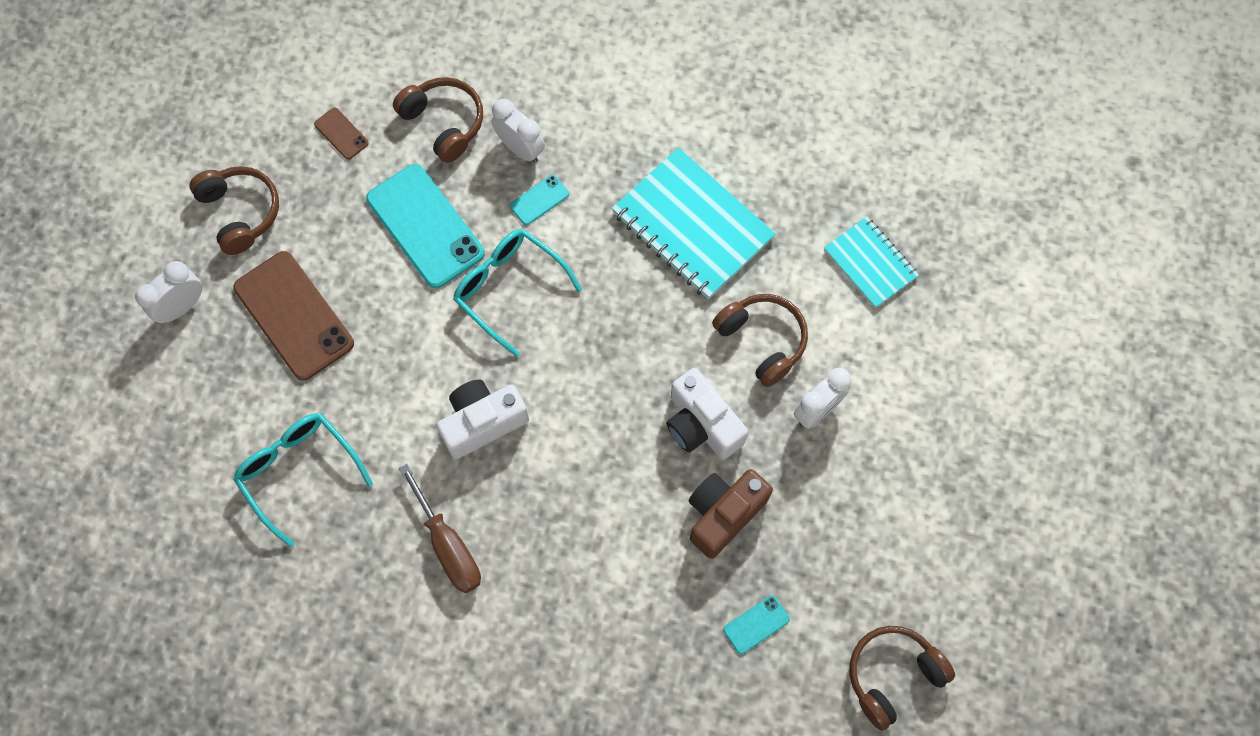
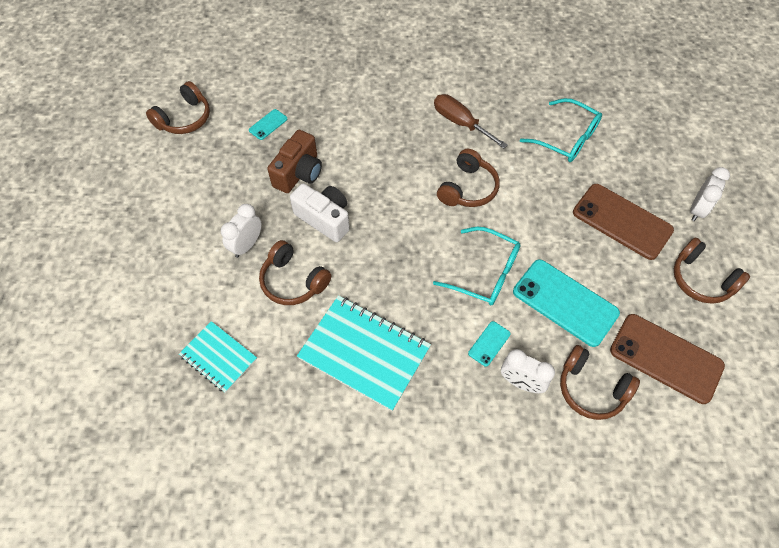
camera: 165 degrees right, 10 degrees down
brown phone [314,108,369,160] -> brown phone [610,314,725,404], size x2.22
white camera [436,379,529,459] -> brown headphones [437,149,500,207]

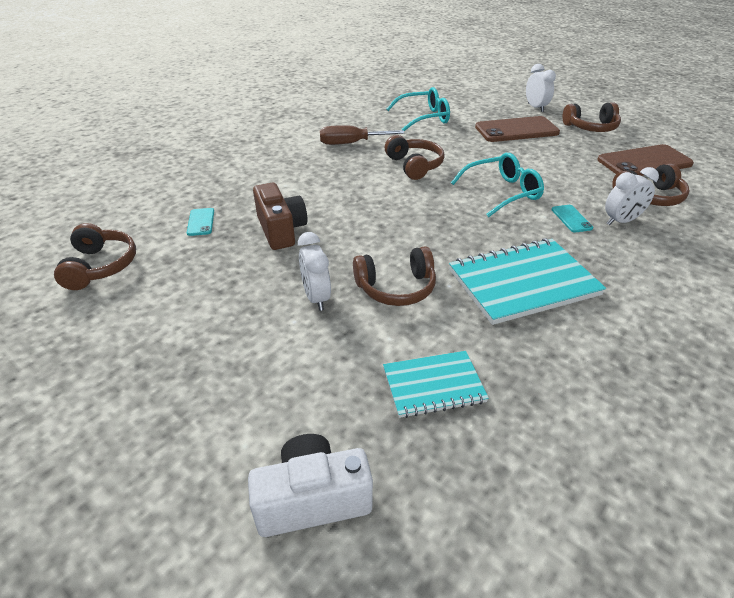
camera: 50 degrees left, 20 degrees down
white camera [290,183,350,242] -> white camera moved to [248,434,373,537]
turquoise phone [513,260,620,347] -> none

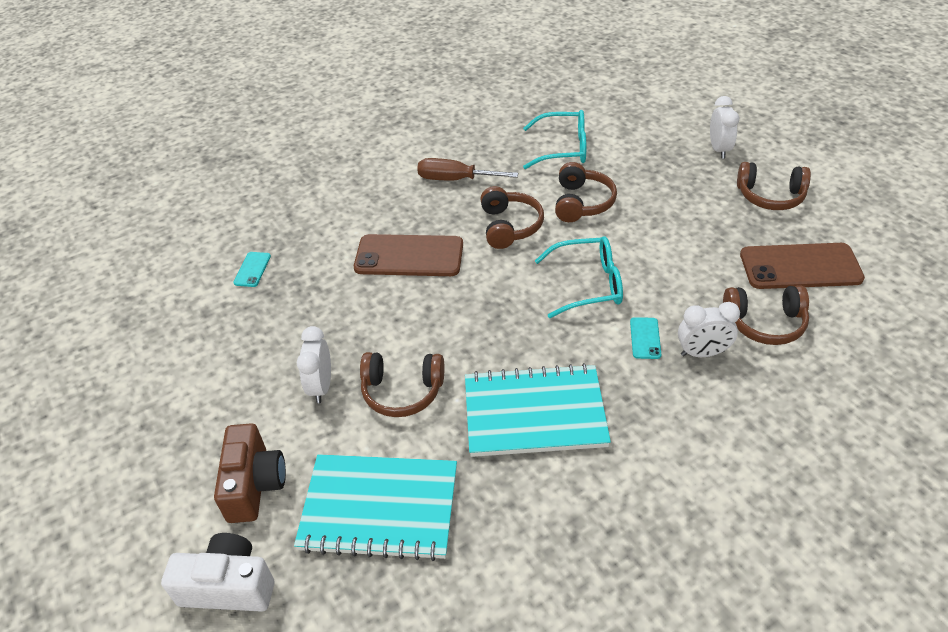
camera: 20 degrees right, 5 degrees up
brown headphones [54,223,136,290] -> brown headphones moved to [555,162,617,222]
brown camera [253,183,308,250] -> brown camera moved to [214,423,286,523]
turquoise notebook [383,351,489,418] -> turquoise notebook [294,454,457,561], size x1.70
brown phone [475,116,560,142] -> brown phone moved to [354,234,463,276]

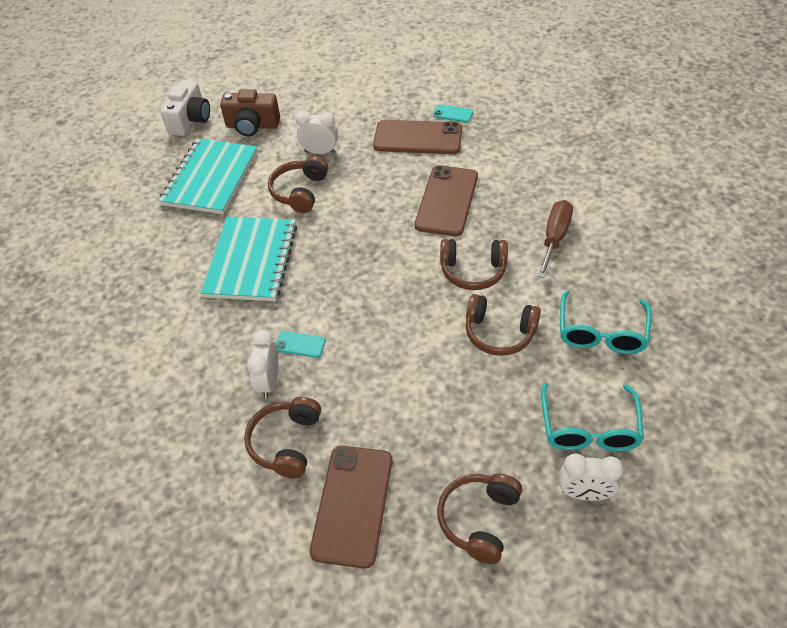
camera: 100 degrees right, 5 degrees up
turquoise glasses [535,236,623,318] -> turquoise glasses moved to [541,383,644,451]
none -> brown phone [373,120,462,154]

